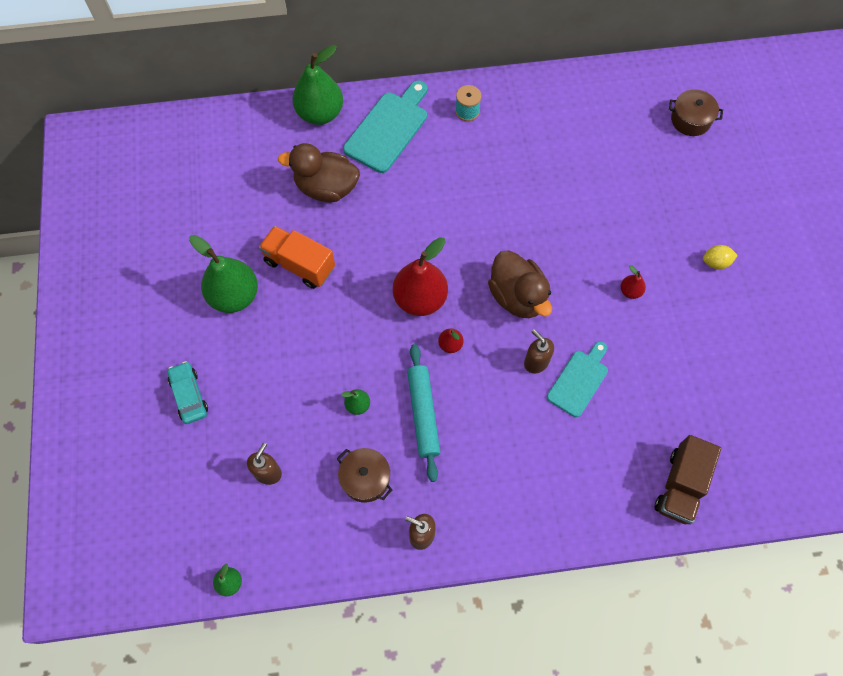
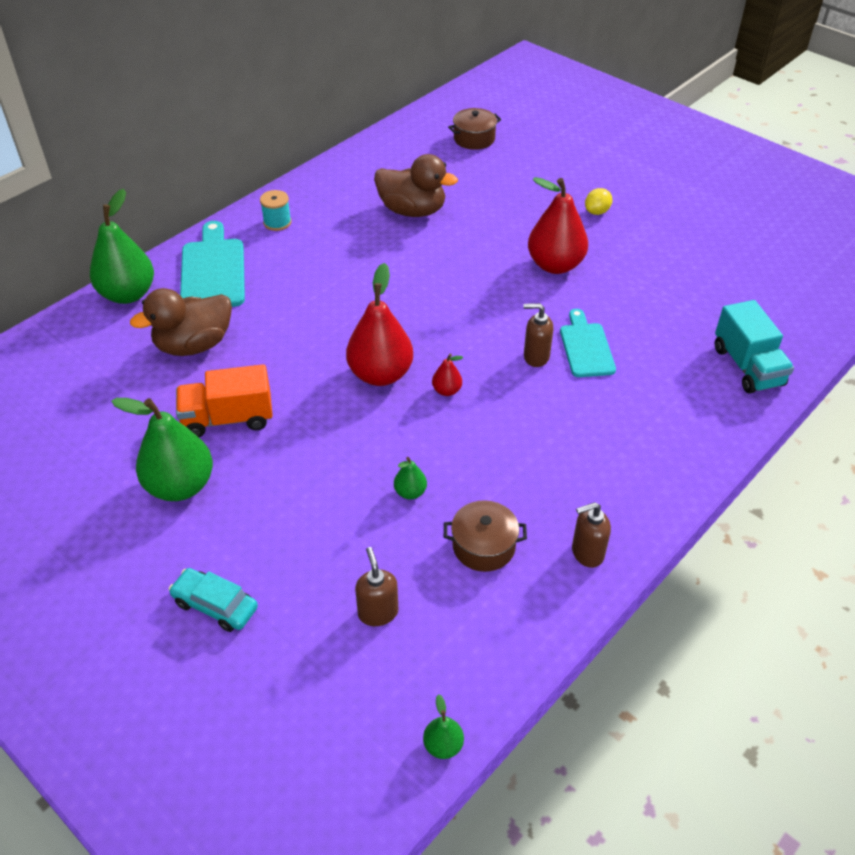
camera: 40 degrees left, 20 degrees down
turquoise rolling pin [407,344,440,482] -> none
brown duck [488,250,552,318] -> brown duck moved to [374,154,458,217]
red pear [621,265,646,299] -> red pear [528,177,588,274], size x2.22
brown truck [655,435,721,524] -> turquoise truck [715,300,794,394]

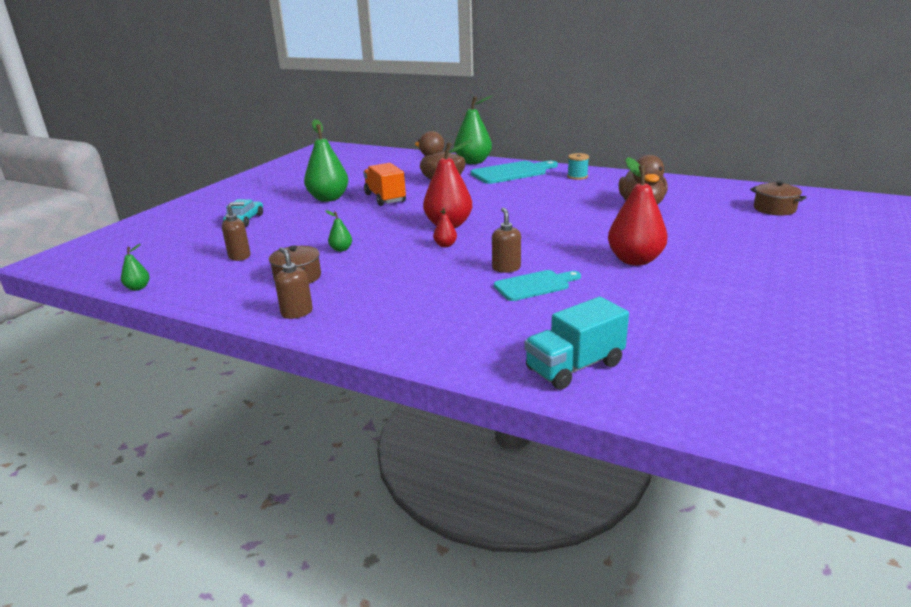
camera: 75 degrees right, 20 degrees down
yellow lemon [585,188,612,215] -> none

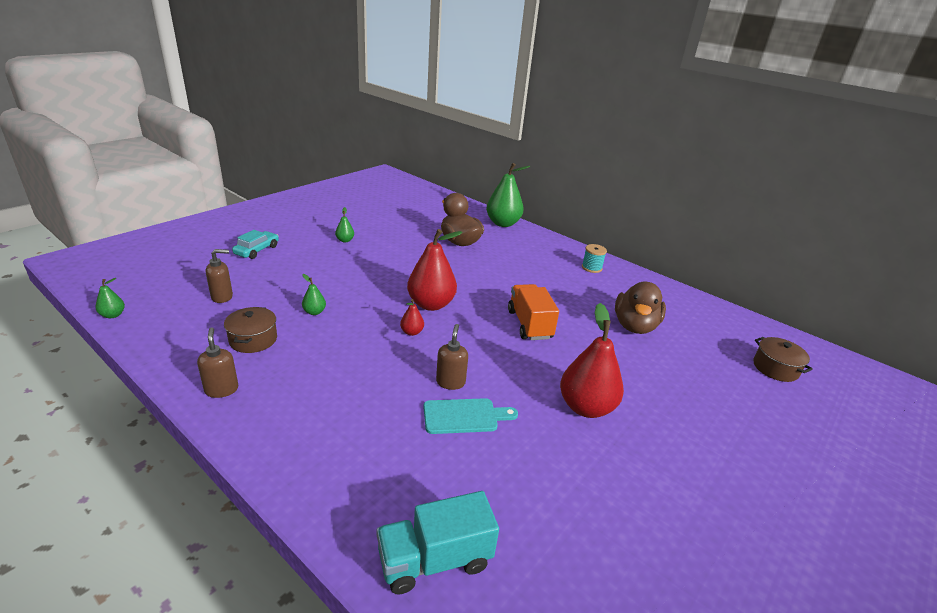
camera: 10 degrees right, 5 degrees up
green pear [304,119,348,202] -> green pear [335,207,354,242], size x0.45
orange truck [363,163,406,206] -> orange truck moved to [508,284,559,340]
turquoise cutting board [471,161,558,184] -> none

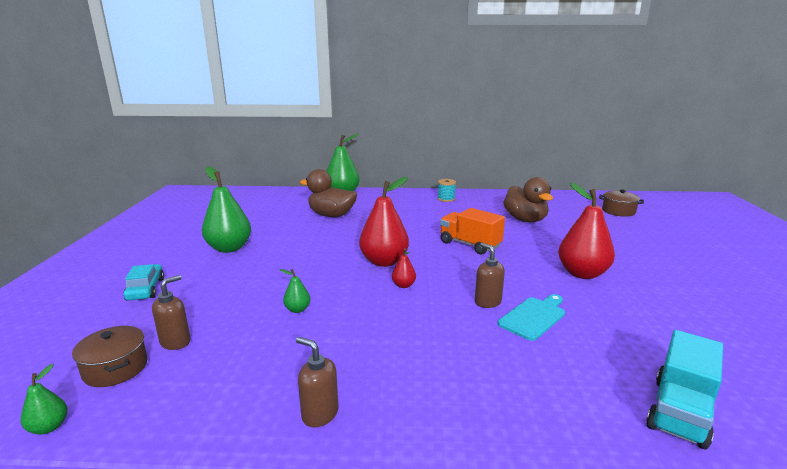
camera: 35 degrees left, 10 degrees down
brown pot [224,307,277,353] -> brown pot moved to [72,326,148,387]
green pear [335,207,354,242] -> green pear [202,166,251,253], size x2.22

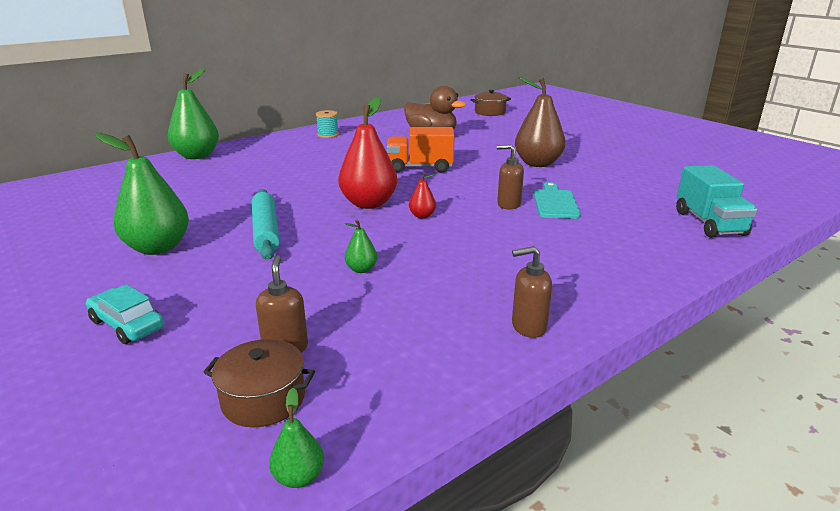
camera: 40 degrees left, 5 degrees up
brown duck [300,169,357,217] -> none
red pear [558,183,615,279] -> brown pear [515,77,565,167]
none -> turquoise rolling pin [252,189,280,260]

